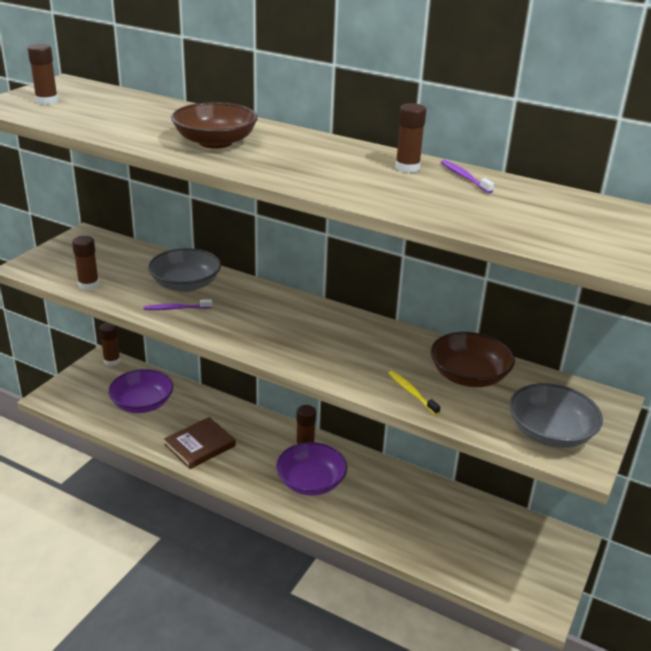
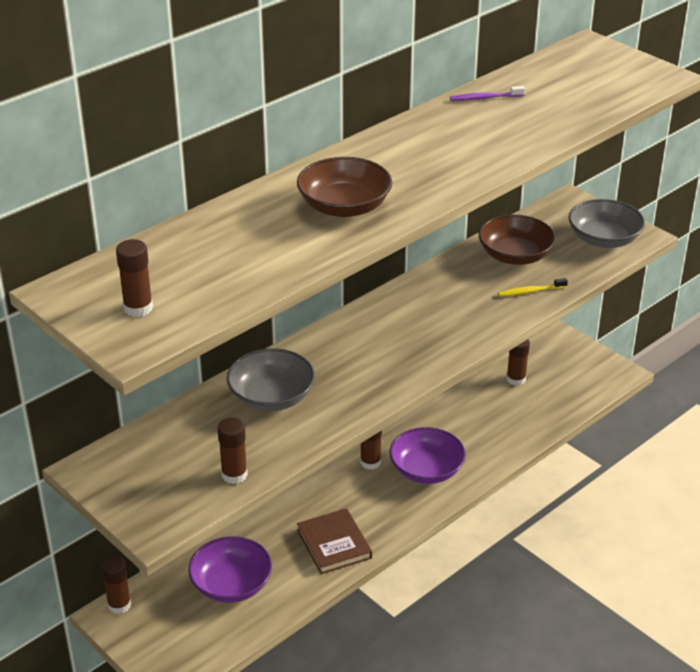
camera: 70 degrees left, 5 degrees up
purple toothbrush [144,299,212,310] -> none
brown glue stick [395,103,426,173] -> brown glue stick moved to [507,339,530,386]

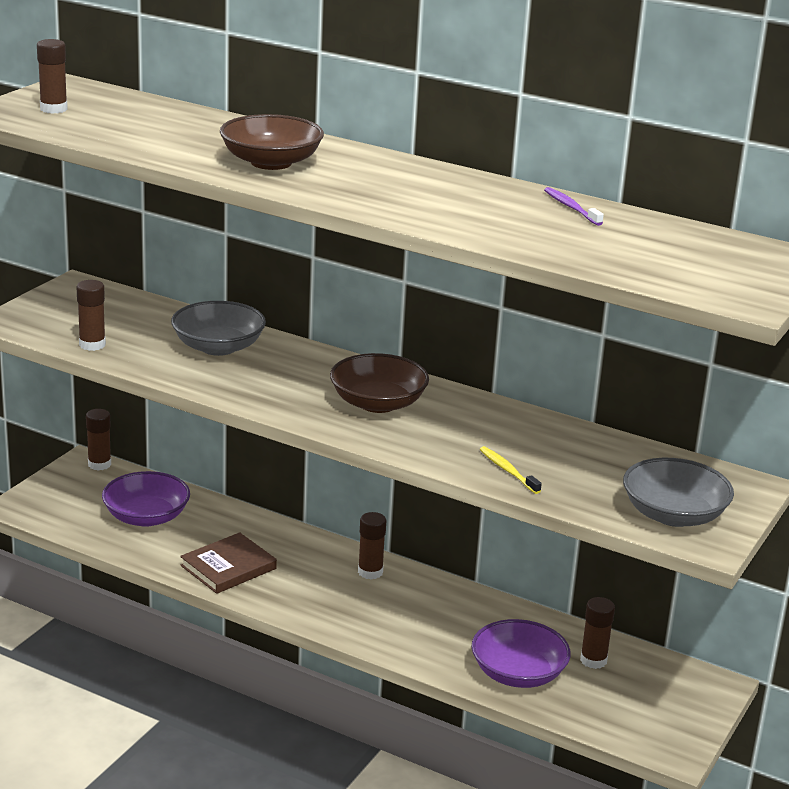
camera: 70 degrees right, 10 degrees down
purple bowl [390,427,466,484] -> purple bowl moved to [471,619,571,688]
brown bowl [479,215,556,265] -> brown bowl moved to [330,353,429,413]

